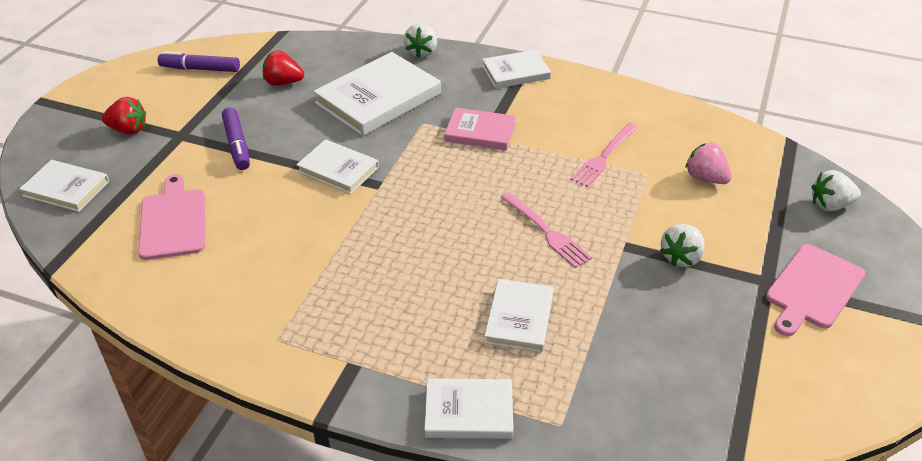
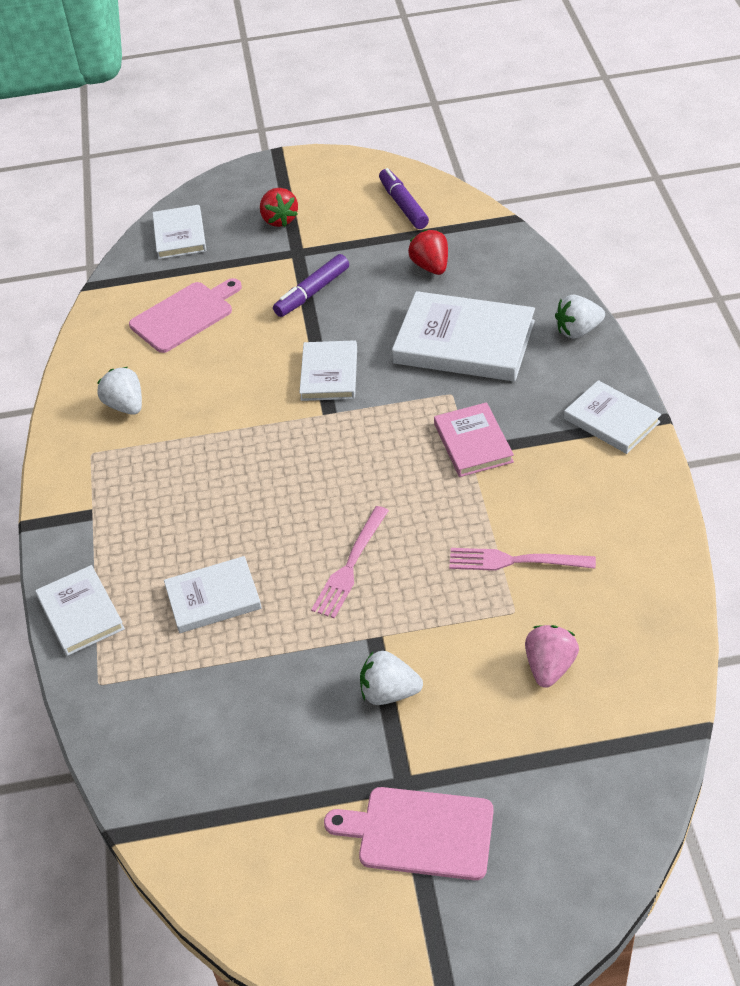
camera: 65 degrees right, 5 degrees up
white strawberry [811,170,861,211] -> white strawberry moved to [97,367,142,415]

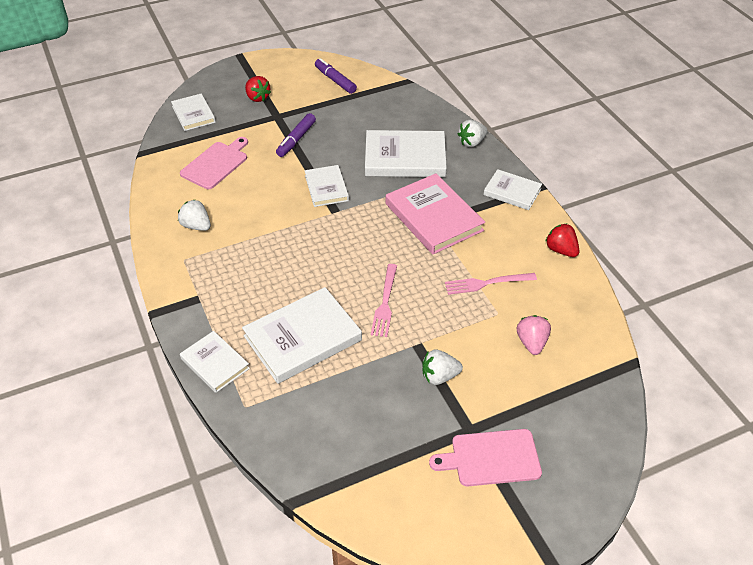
camera: 20 degrees left, 0 degrees up
white book [164,556,262,633] -> white book [242,287,362,384], size x1.71
red strawberry [408,229,448,275] -> red strawberry moved to [545,224,579,257]
pink book [434,402,514,477] -> pink book [386,173,485,254], size x1.71

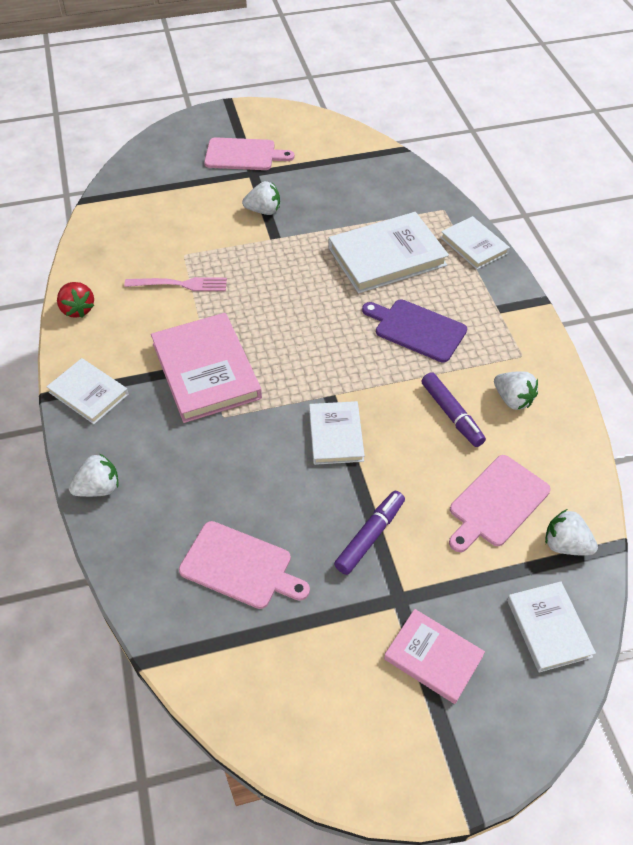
camera: 170 degrees left, 5 degrees up
red strawberry [245,76,271,102] -> pink book [384,609,485,704]
purple marker [315,58,357,94] -> purple marker moved to [421,372,486,447]
white book [365,130,447,177] -> none
pink fork [371,264,397,337] -> none
pink strawberry [517,315,551,355] -> none
none -> pink cutting board [179,521,310,609]
none -> purple cutting board [362,299,467,363]
none -> white strawberry [545,509,598,555]

